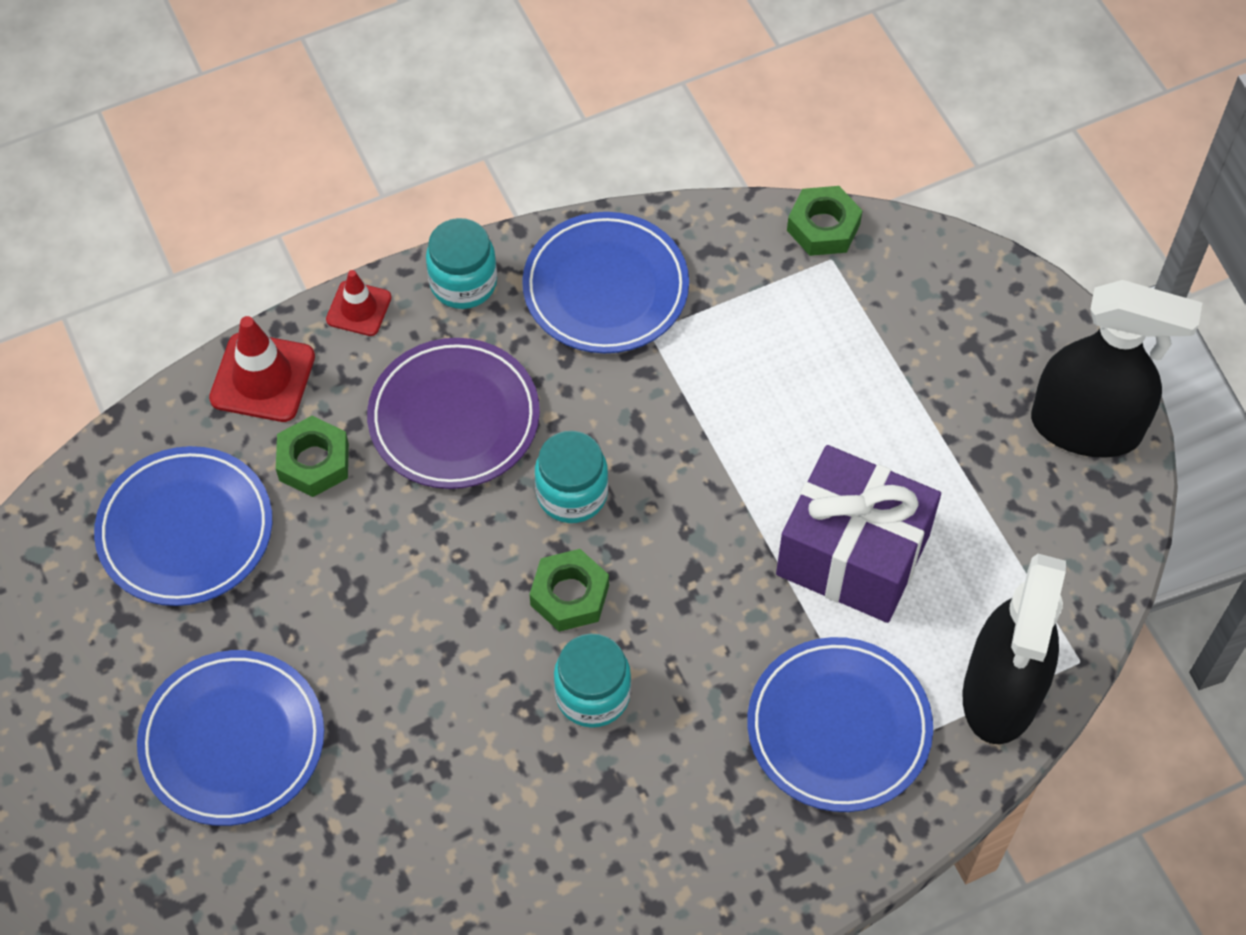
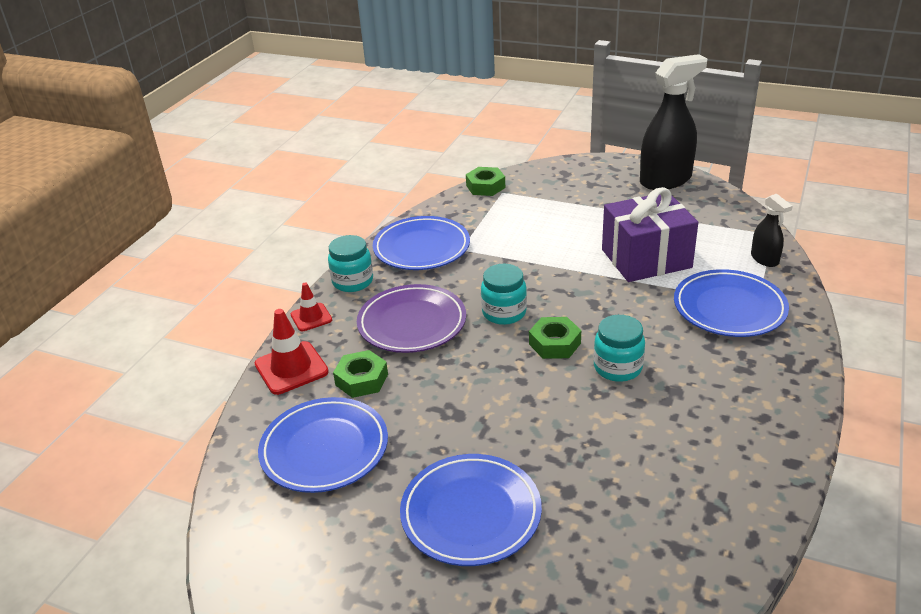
camera: 40 degrees left, 25 degrees down
black spray bottle [963,554,1066,744] -> black spray bottle [751,194,793,267], size x0.50

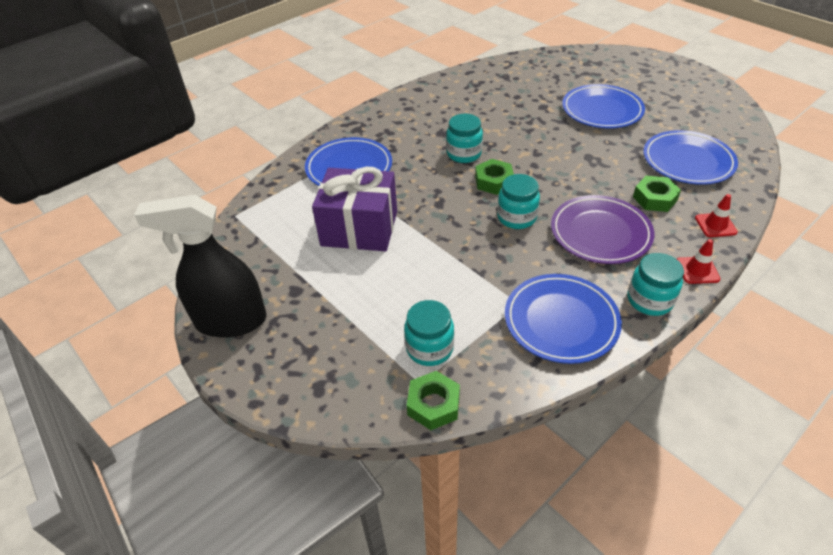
camera: 155 degrees left, 10 degrees up
red traffic cone [255,309,329,395] -> red traffic cone [695,194,738,237], size x0.62
black spray bottle [751,194,793,267] -> none
none -> turquoise jar [404,300,454,366]

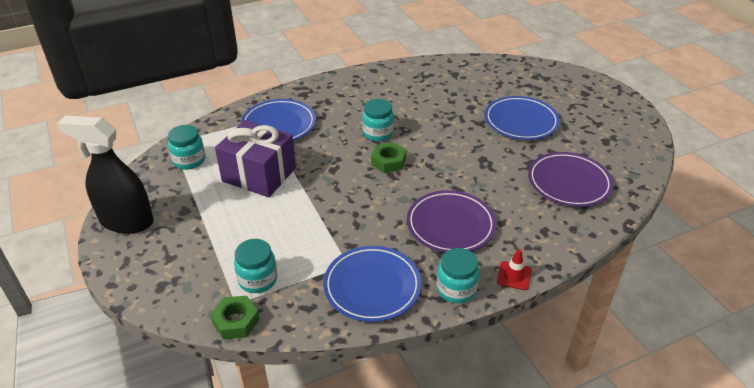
camera: 15 degrees right, 5 degrees down
turquoise jar [497,174,540,229] -> turquoise jar moved to [168,125,205,170]
green nut [633,176,681,212] -> none
blue plate [643,130,738,185] -> purple plate [528,152,613,207]
red traffic cone [695,194,738,237] -> none

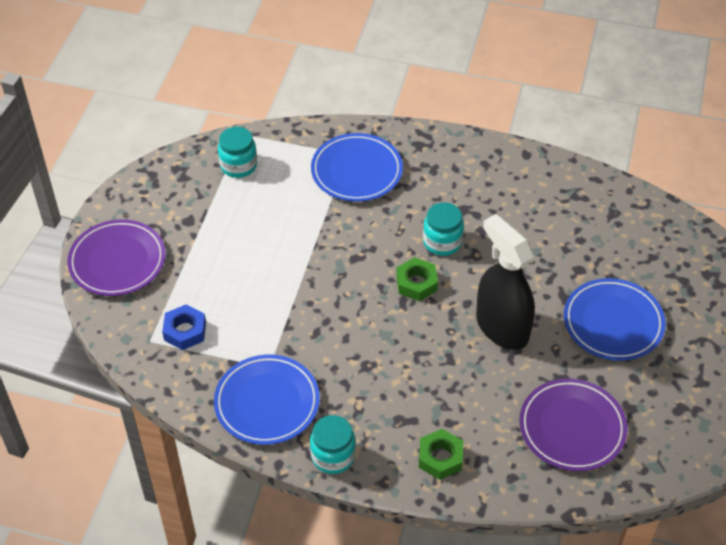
camera: 40 degrees right, 10 degrees up
black spray bottle [57,115,154,234] -> black spray bottle moved to [476,214,535,350]
green nut [210,296,260,339] -> green nut moved to [419,429,463,480]
purple gift [215,120,296,197] -> none
turquoise jar [234,239,277,293] -> blue nut [162,304,206,350]
purple plate [407,190,496,253] -> purple plate moved to [68,219,166,296]
red traffic cone [497,249,531,290] -> none

